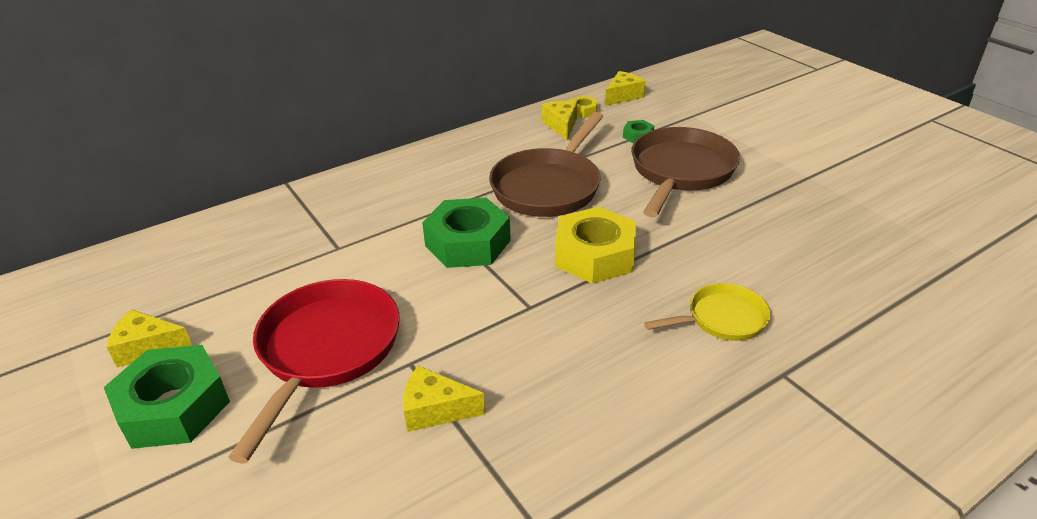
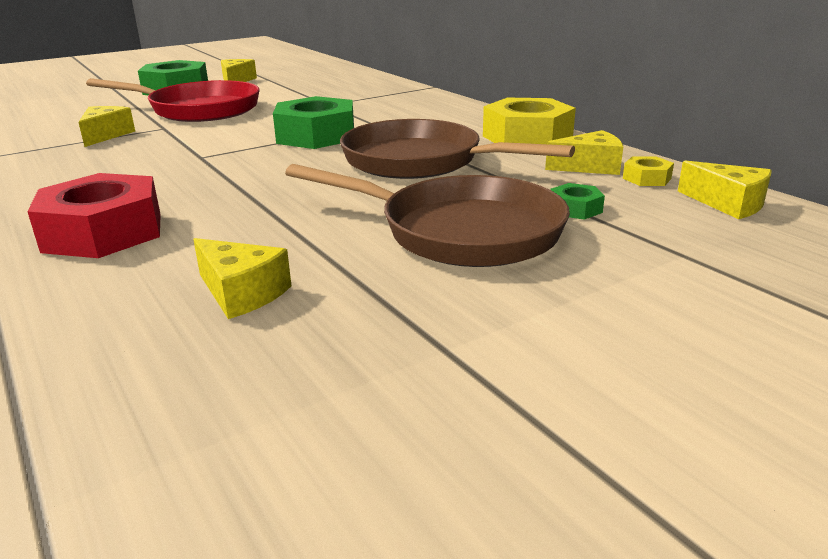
camera: 90 degrees right, 10 degrees down
yellow nut [555,206,636,284] -> yellow nut moved to [483,98,576,144]
yellow pan [644,283,771,341] -> red nut [27,173,161,258]
none -> yellow cheese [193,238,291,319]

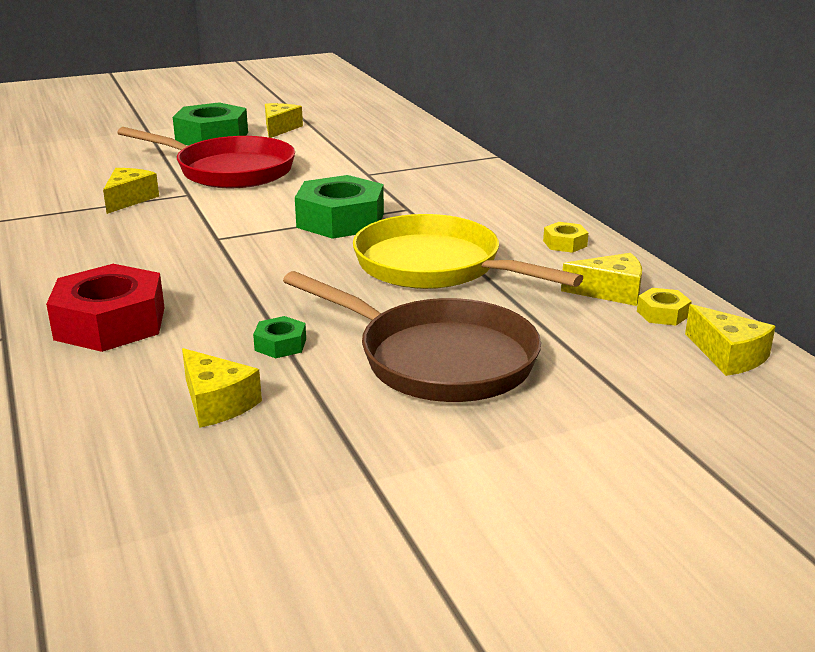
camera: 10 degrees right, 0 degrees up
brown pan [340,119,575,179] -> yellow pan [353,214,583,289]
yellow nut [483,98,576,144] -> yellow nut [543,222,588,253], size x0.45
green nut [551,183,605,220] -> green nut moved to [253,316,306,358]

